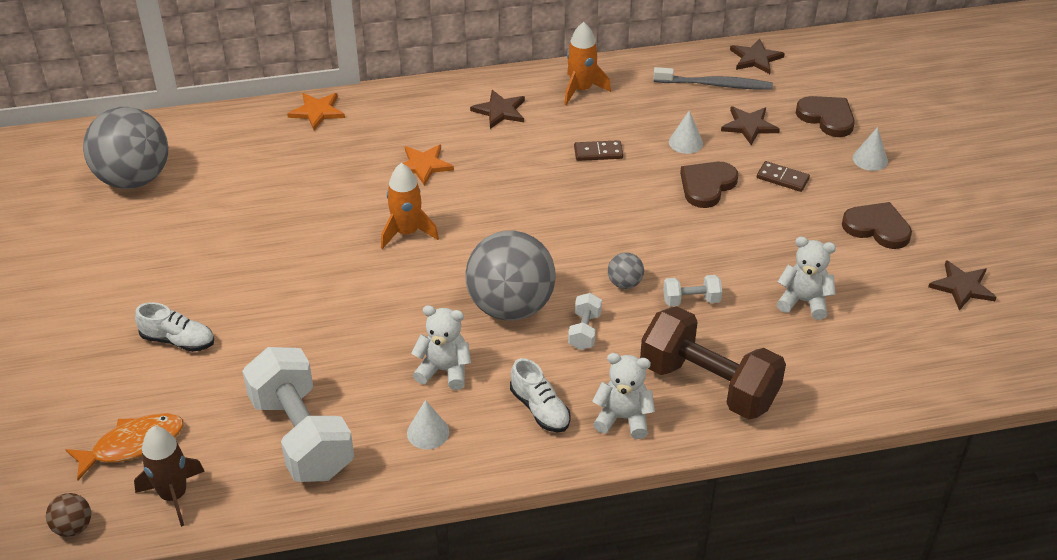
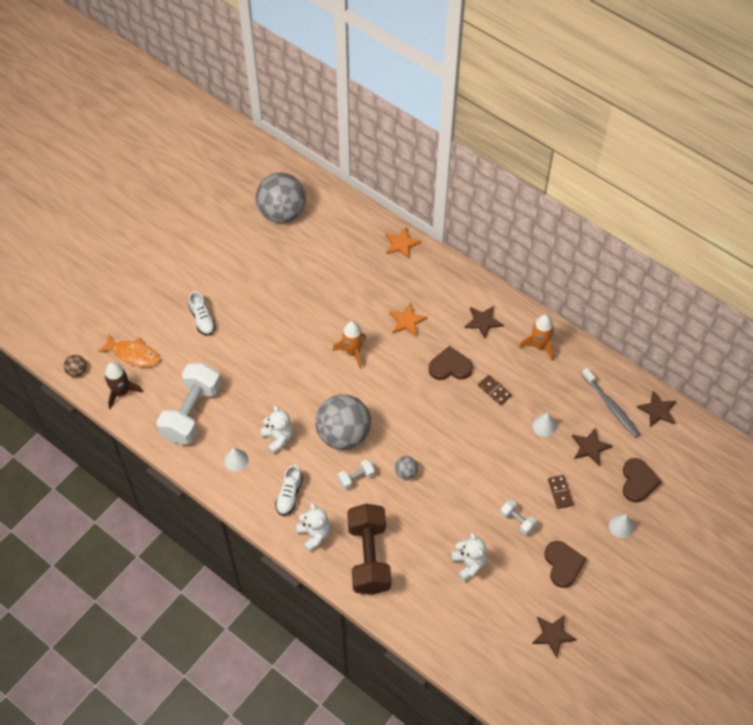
camera: 50 degrees right, 15 degrees up
white dumbbell [663,275,722,306] -> white dumbbell moved to [500,500,537,535]
brown heart [680,162,738,208] -> brown heart moved to [429,346,473,380]

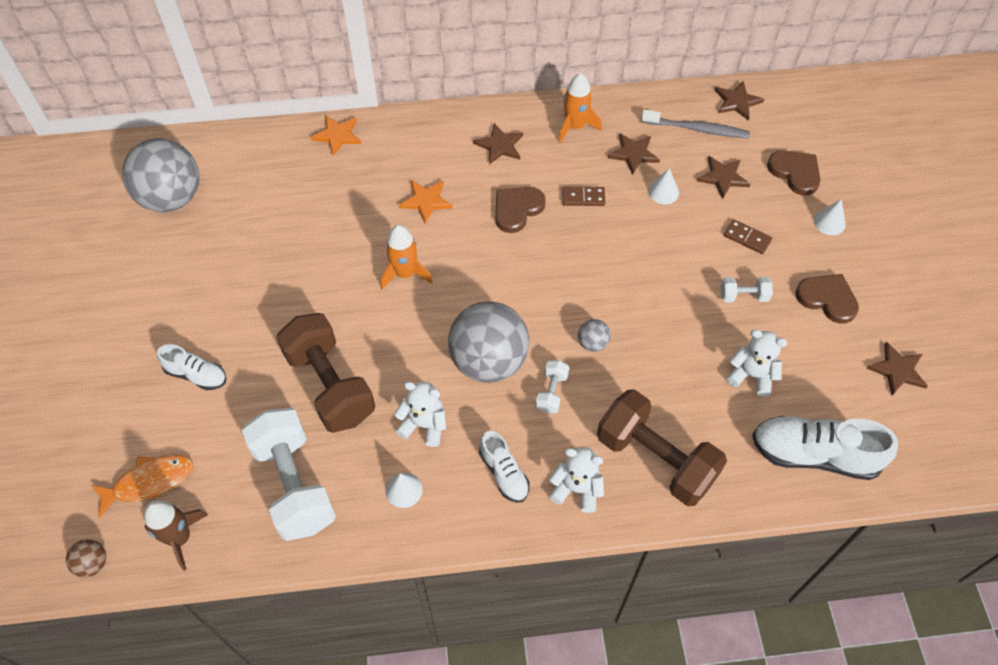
camera: 45 degrees left, 0 degrees up
none -> brown dumbbell [276,313,375,433]
none -> brown star [608,133,660,175]
none -> white shoe [752,416,898,480]

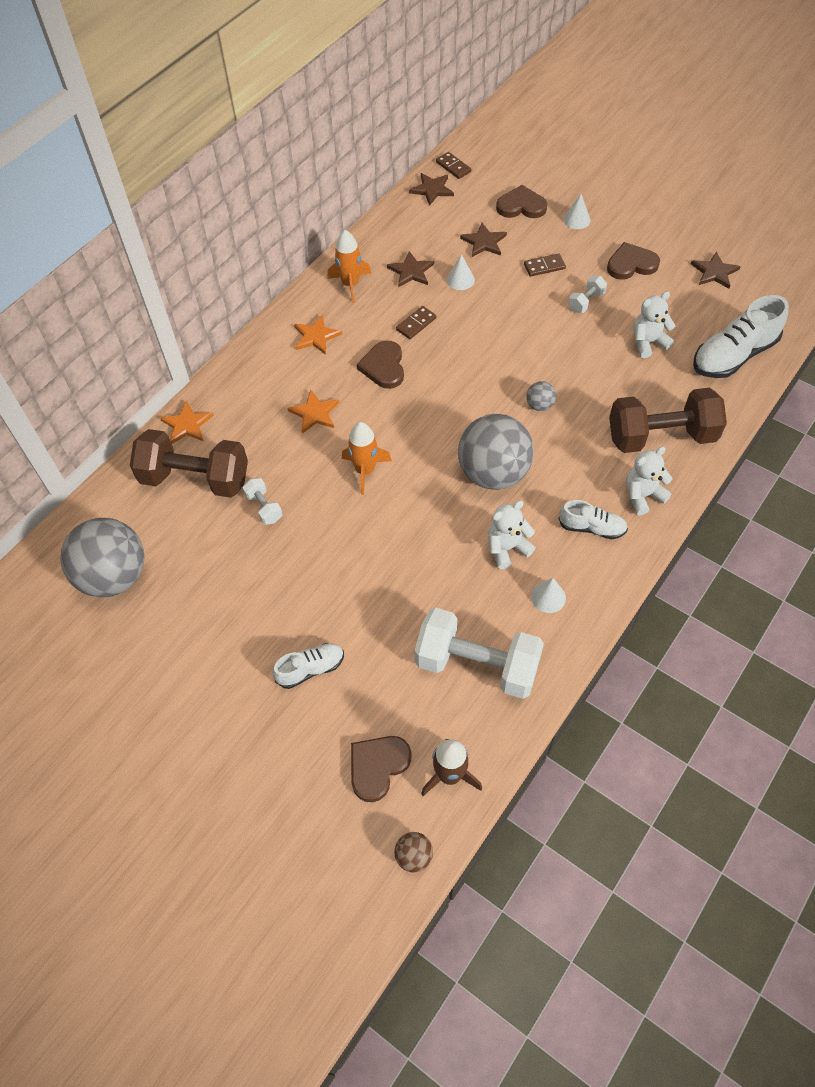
camera: 45 degrees left, 0 degrees up
orange fish [91,455,193,518] -> brown heart [351,736,412,802]
brown dumbbell [276,313,375,433] -> brown dumbbell moved to [130,429,248,498]
brown star [473,123,523,165] -> orange star [294,315,342,355]
white dumbbell [535,360,569,413] -> white dumbbell moved to [243,478,283,525]
grey toothbrush [641,110,750,138] -> none
none -> brown domino [436,152,471,179]

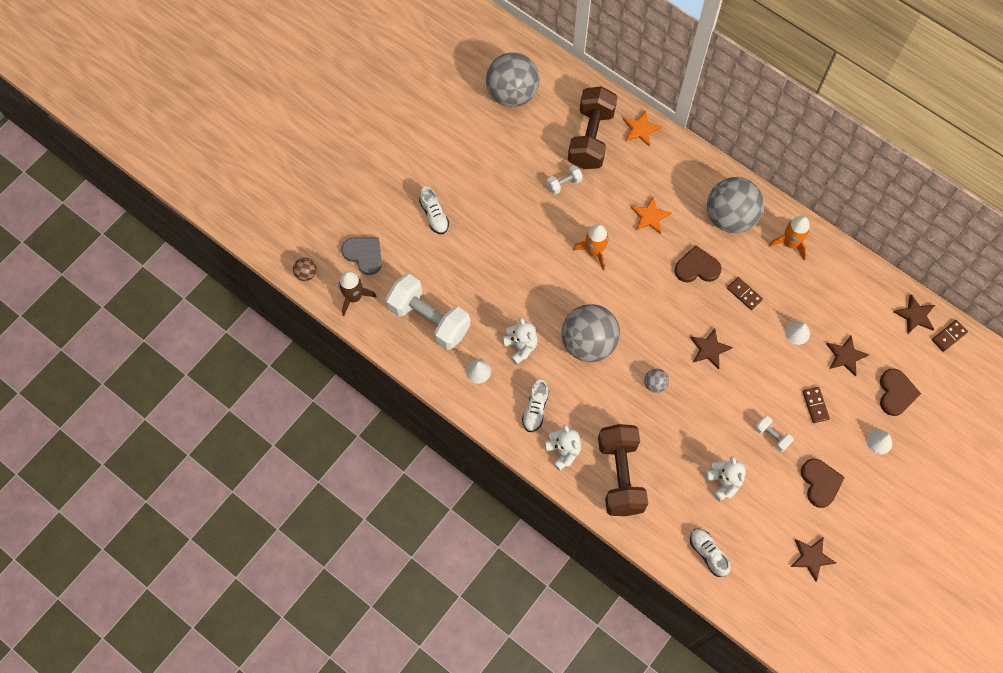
camera: 90 degrees right, 10 degrees up
orange star [294,315,342,355] -> grey ball [707,177,764,233]
brown heart [351,736,412,802] -> grey heart [341,237,382,275]
brown star [387,251,434,287] -> brown star moved to [690,328,733,369]
white dumbbell [414,608,544,699] -> white dumbbell turned 75 degrees counterclockwise [386,274,470,350]
white shoe [693,295,789,378] -> white shoe [690,529,731,577], size x0.57

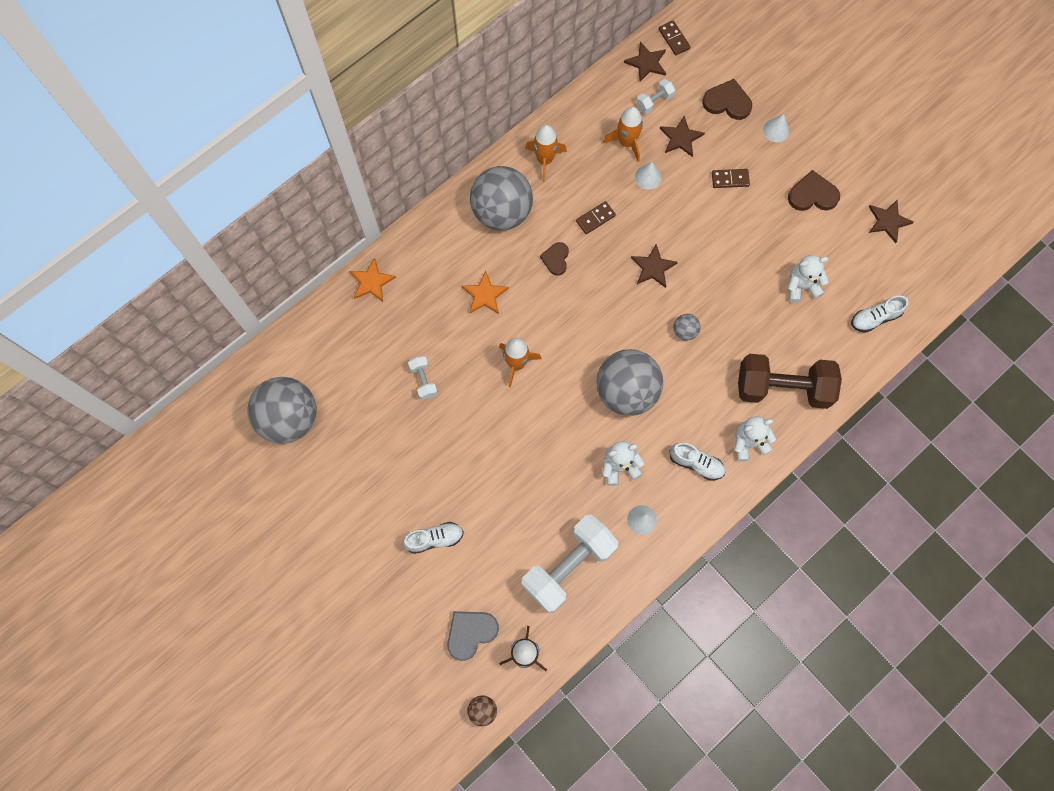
camera: 80 degrees left, 5 degrees up
brown dumbbell [568,86,618,169] -> none
brown heart [674,245,722,283] -> brown heart [540,242,569,275], size x0.66
white dumbbell [755,415,794,452] -> white dumbbell moved to [636,79,675,114]
none -> orange rocket [603,107,643,162]

